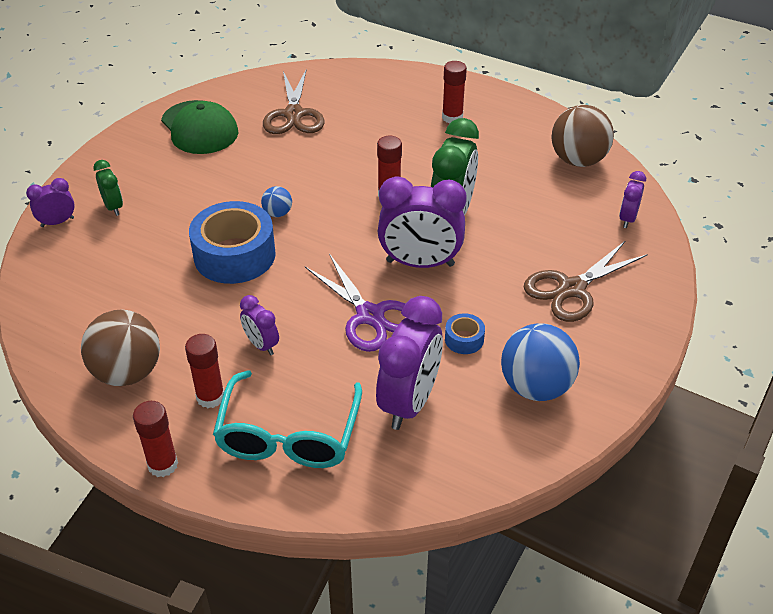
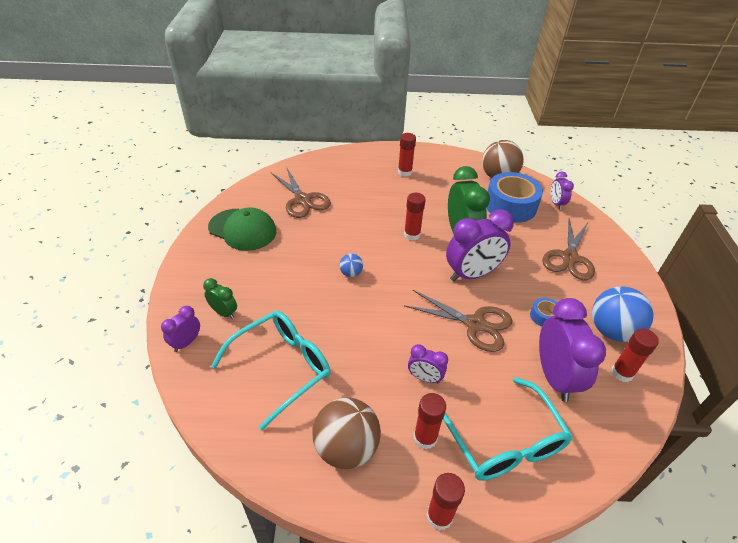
camera: 30 degrees left, 0 degrees up
blue tape [189,201,276,284] -> blue tape moved to [487,172,543,223]
purple scissors [305,253,405,352] -> brown scissors [404,290,512,352]
none -> turquoise glasses [211,311,330,430]
none -> red glue stick [611,328,659,382]

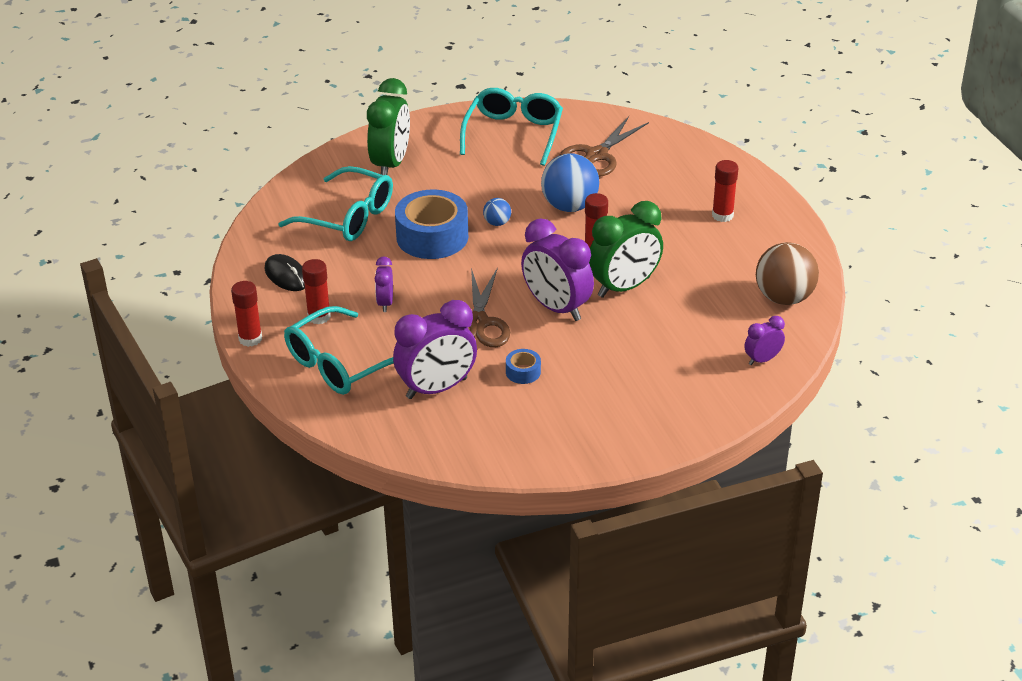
camera: 70 degrees right, 5 degrees down
purple clock [161,306,200,352] -> none
green clock [203,278,237,319] -> green clock [367,78,410,175], size x1.97
green cap [208,207,276,251] -> turquoise glasses [460,88,563,166]
brown ball [313,398,381,469] -> black mouse [265,254,305,291]
blue tape [487,172,543,223] -> blue tape moved to [395,189,468,259]
brown scissors [542,218,595,280] -> none
blue ball [592,286,654,342] -> blue ball moved to [541,153,599,212]
red glue stick [611,328,659,382] -> none

